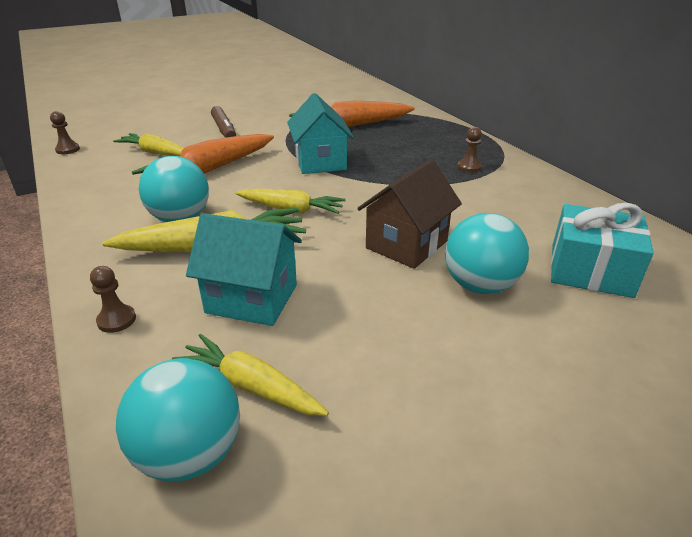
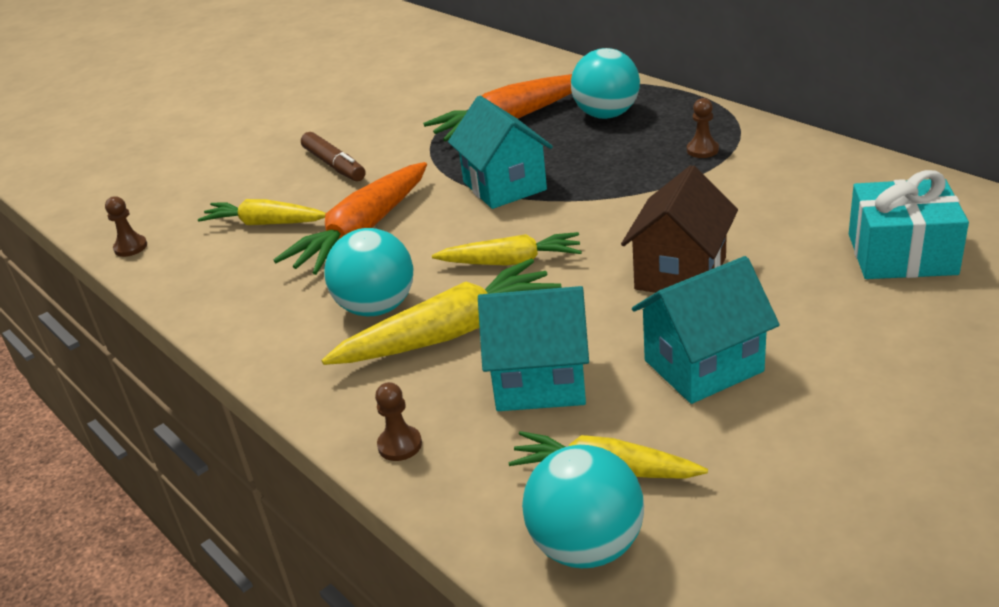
camera: 10 degrees left, 0 degrees up
turquoise ball [445,213,529,294] -> turquoise ball moved to [571,48,640,119]
none -> turquoise house [632,256,780,404]

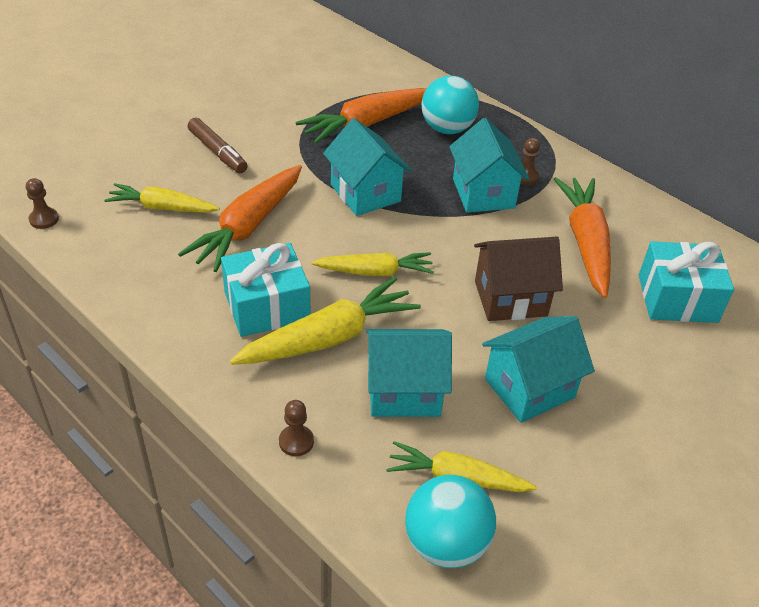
camera: 10 degrees left, 10 degrees up
turquoise ball [324,228,413,316] -> turquoise gift [221,243,310,337]
brown house [621,165,738,293] -> brown house turned 60 degrees clockwise [474,237,563,321]
none -> turquoise house [449,118,529,213]
none -> orange carrot [554,177,611,298]

